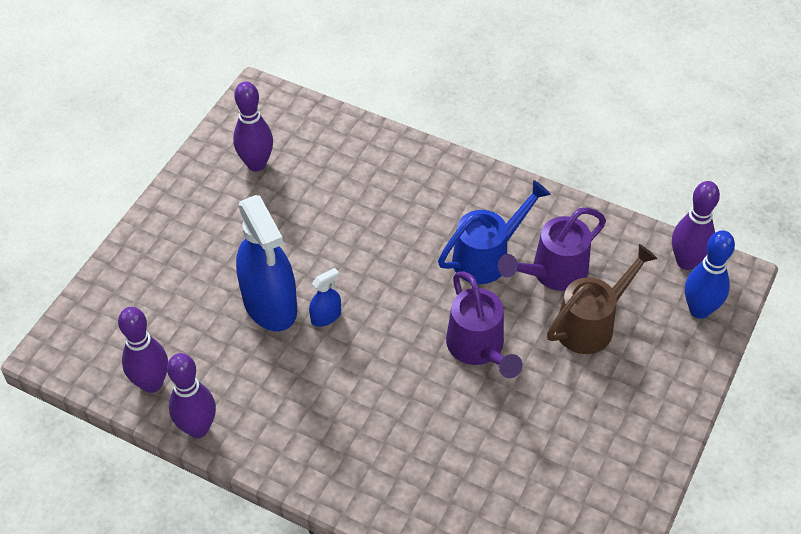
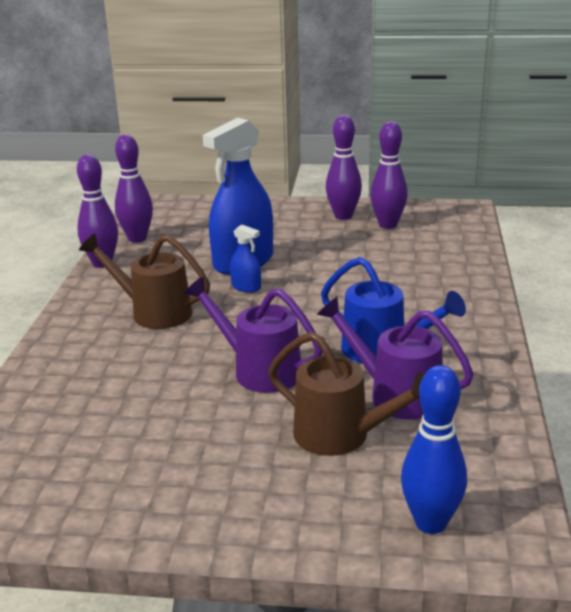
camera: 70 degrees right, 25 degrees down
purple watering can [446,271,523,378] -> purple watering can turned 75 degrees clockwise [184,276,322,393]
purple bowling pin [672,181,720,270] -> purple bowling pin moved to [326,115,362,220]
none -> brown watering can [79,233,210,329]

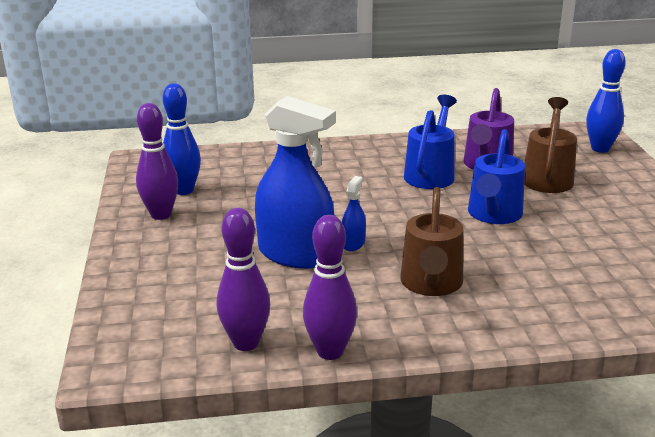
camera: 105 degrees left, 0 degrees up
purple watering can [184,276,322,393] -> blue watering can [468,129,525,224]
purple bowling pin [370,121,408,229] -> blue bowling pin [163,83,201,195]

